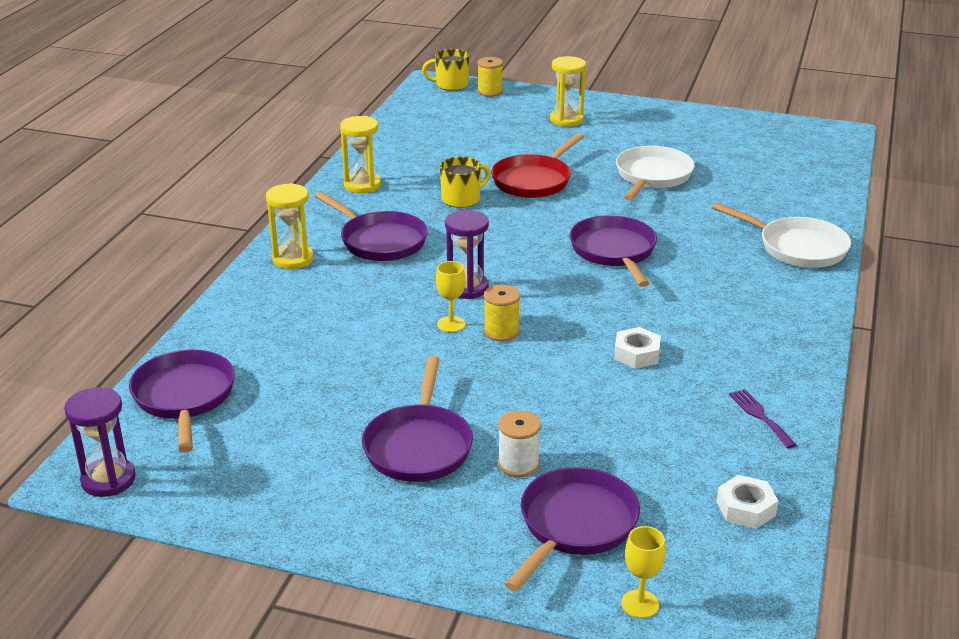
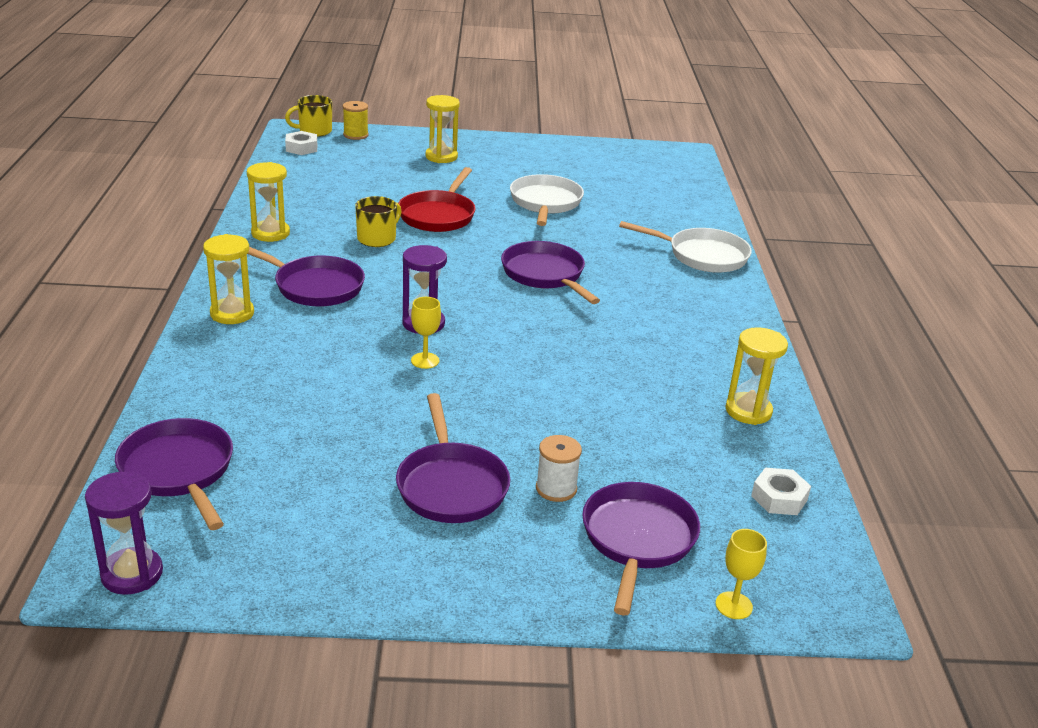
camera: 20 degrees left, 0 degrees up
yellow spool [484,284,520,341] -> none
white nut [614,327,661,368] -> white nut moved to [285,131,317,155]
purple fork [729,389,796,449] -> yellow hourglass [725,327,788,425]

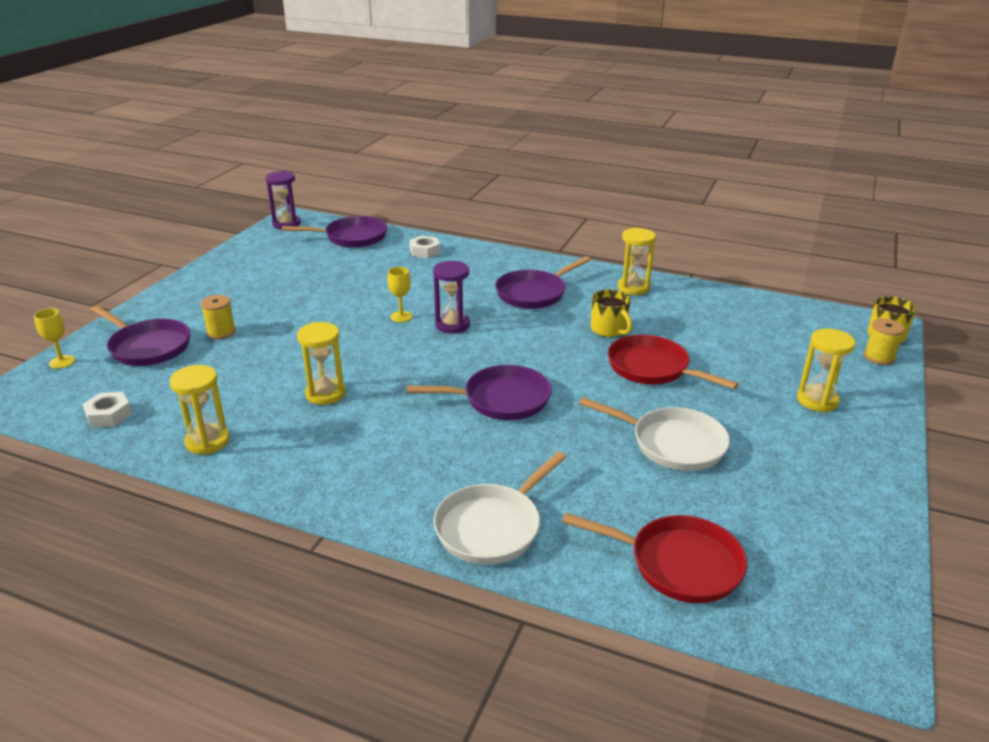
camera: 115 degrees right, 0 degrees up
yellow hourglass [203,234,254,324] -> yellow hourglass moved to [297,322,346,405]
white nut [285,131,317,155] -> white nut moved to [409,236,440,258]
purple pan [396,393,510,523] -> none
white spool [536,435,582,502] -> yellow spool [200,295,236,339]
none -> red pan [562,513,747,603]

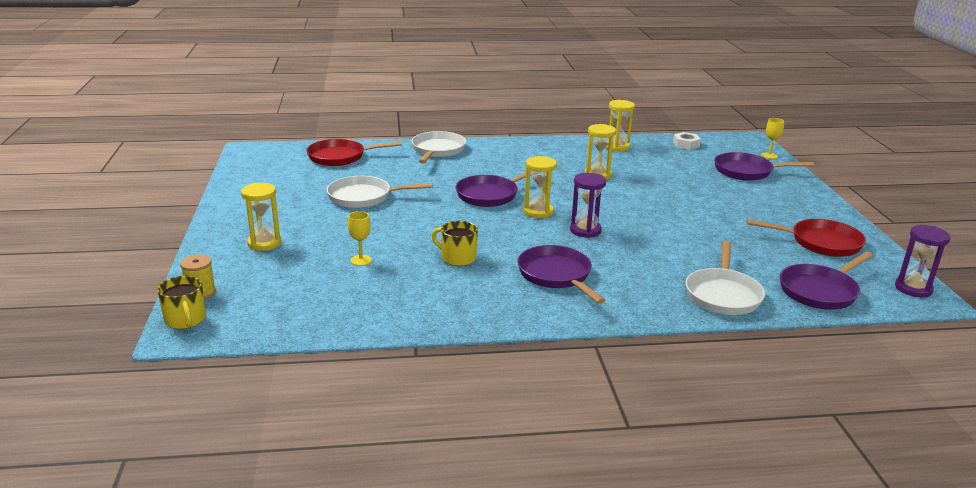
camera: 150 degrees right, 5 degrees down
yellow spool [200,295,236,339] -> none
yellow goblet [388,267,412,322] -> yellow goblet moved to [348,211,372,266]
white nut [409,236,440,258] -> white pan [686,241,765,315]
purple pan [495,256,591,309] -> purple pan turned 45 degrees counterclockwise [517,245,606,304]
red pan [608,335,739,389] -> red pan moved to [747,219,866,257]
yellow hourglass [618,227,656,295] -> yellow hourglass moved to [524,156,557,218]

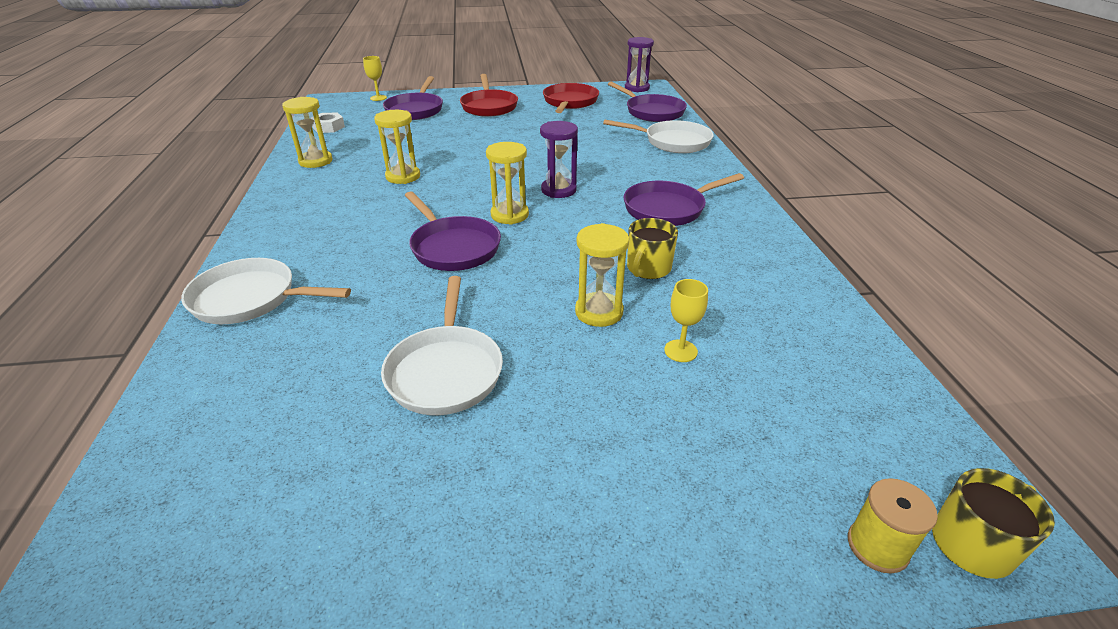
camera: 90 degrees left, 10 degrees up
yellow hourglass [241,183,281,251] -> yellow hourglass moved to [575,223,630,327]
red pan [307,139,402,166] -> red pan moved to [460,74,518,117]

